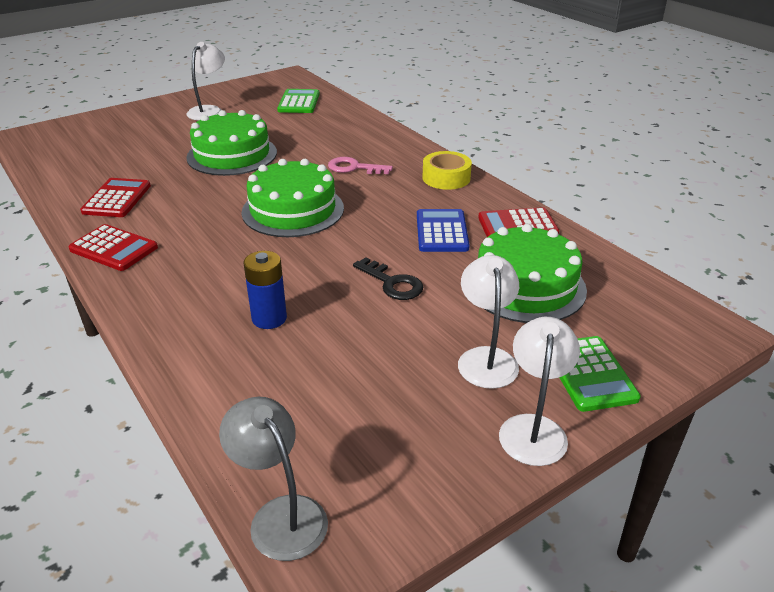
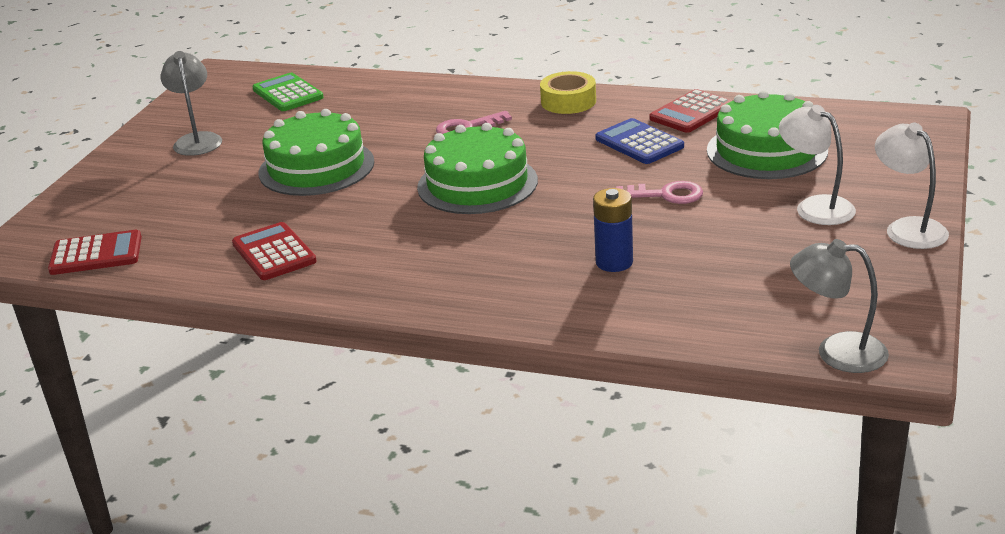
camera: 35 degrees left, 5 degrees down
red calculator [68,224,158,271] -> red calculator moved to [48,230,142,275]
white lamp [187,42,225,120] -> grey lamp [160,51,222,156]
black key [353,257,423,300] -> pink key [616,181,703,204]
green calculator [559,336,641,412] -> none

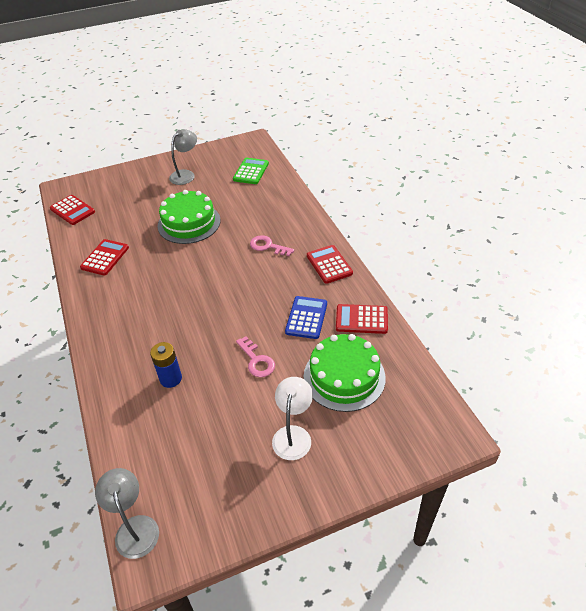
camera: 50 degrees right, 15 degrees up
green cake [417,123,538,214] -> none
yellow tape [540,71,596,114] -> red calculator [307,245,353,284]
white lamp [875,123,949,249] -> none

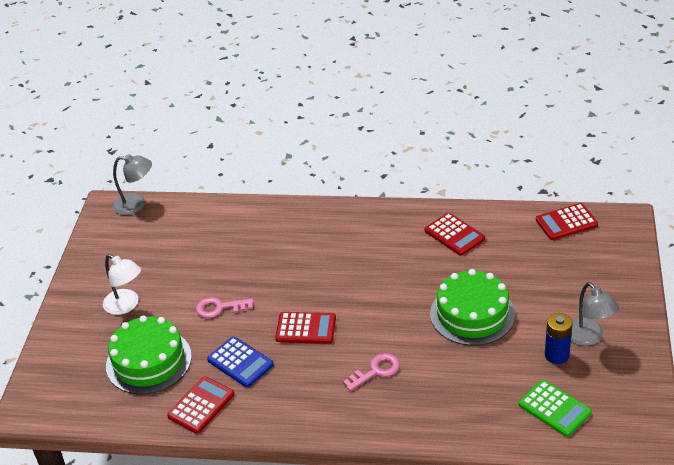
camera: 120 degrees right, 5 degrees down
blue battery [150,342,182,388] -> blue battery moved to [545,313,573,364]
red calculator [307,245,353,284] -> red calculator moved to [275,312,336,344]

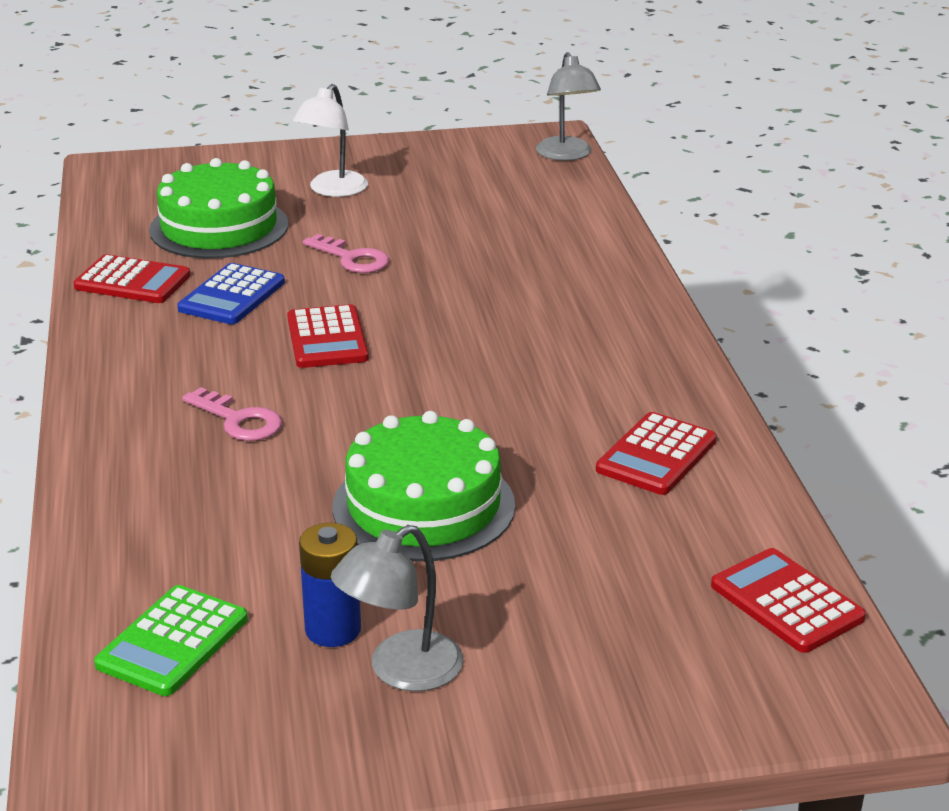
camera: 70 degrees right, 10 degrees down
pink key [196,297,254,318] -> pink key turned 150 degrees clockwise [303,234,389,273]

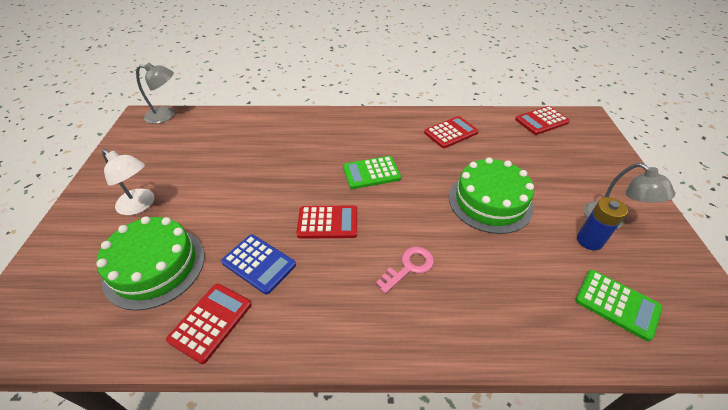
camera: 80 degrees left, 15 degrees up
pink key [303,234,389,273] -> none
red calculator [596,412,717,495] -> red calculator turned 75 degrees counterclockwise [424,116,479,148]
none -> green calculator [343,156,401,189]

